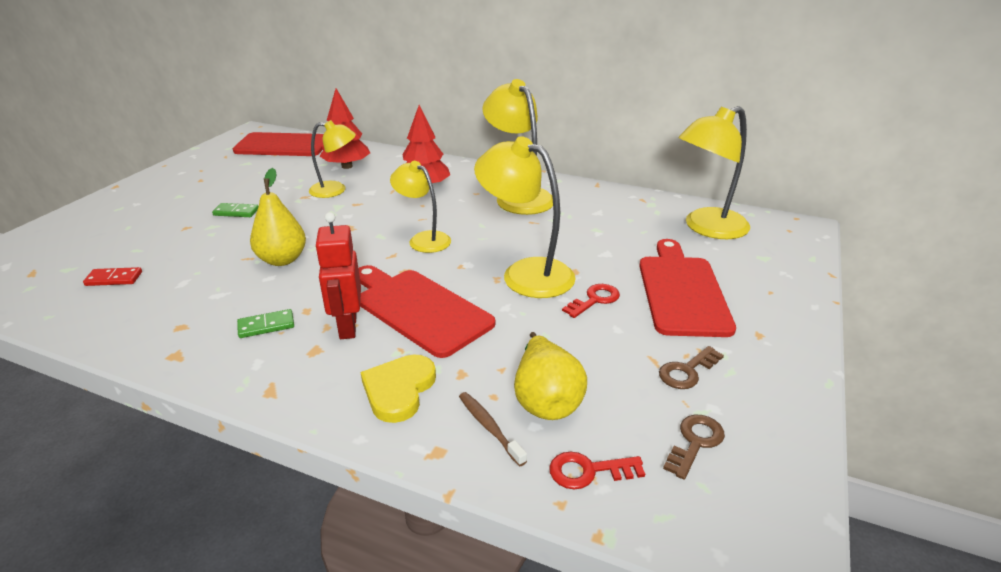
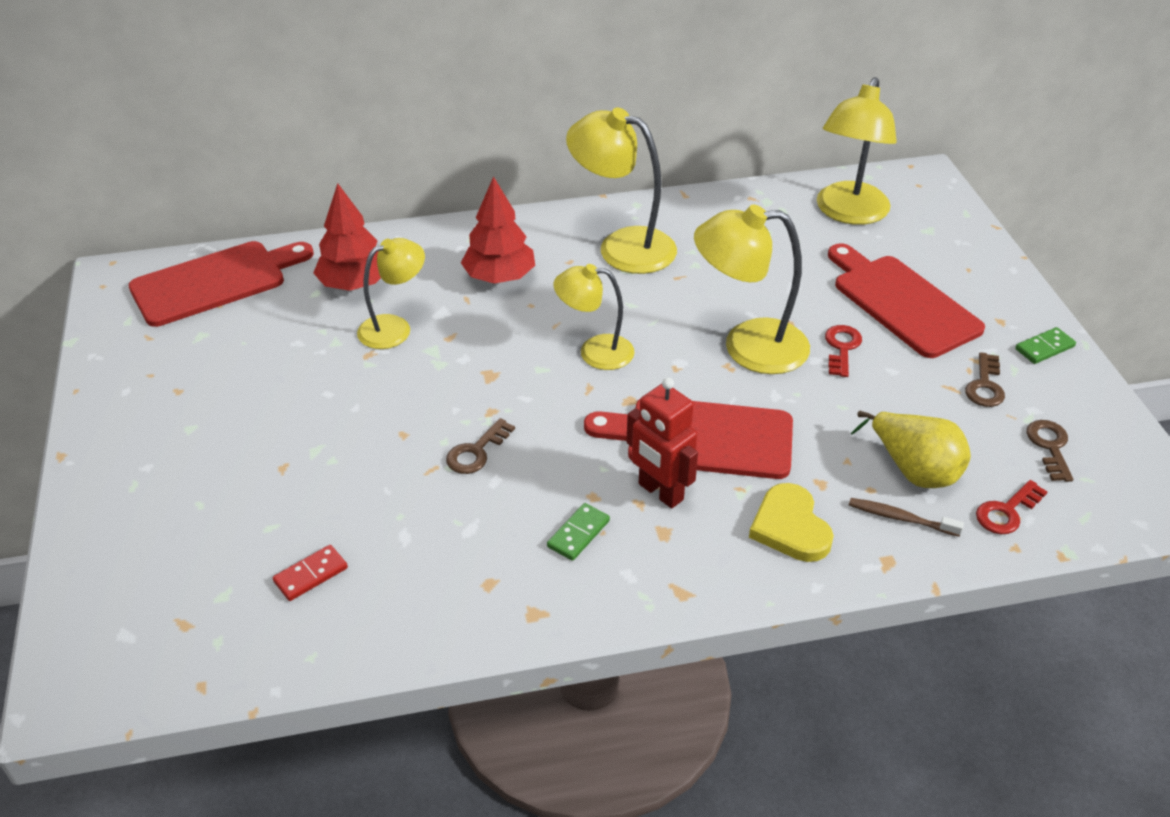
camera: 35 degrees left, 10 degrees up
green domino [212,203,259,217] -> green domino moved to [1015,327,1076,364]
yellow pear [250,168,306,266] -> brown key [446,418,515,474]

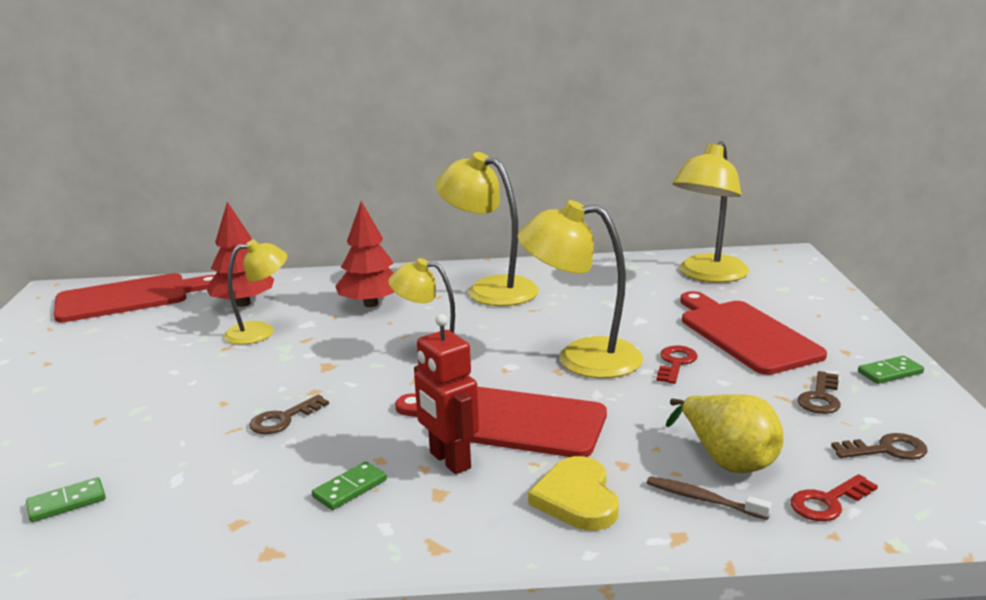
camera: 10 degrees right, 20 degrees down
red domino [273,545,348,601] -> green domino [26,477,106,522]
brown key [1027,420,1073,482] -> brown key turned 75 degrees clockwise [831,433,928,460]

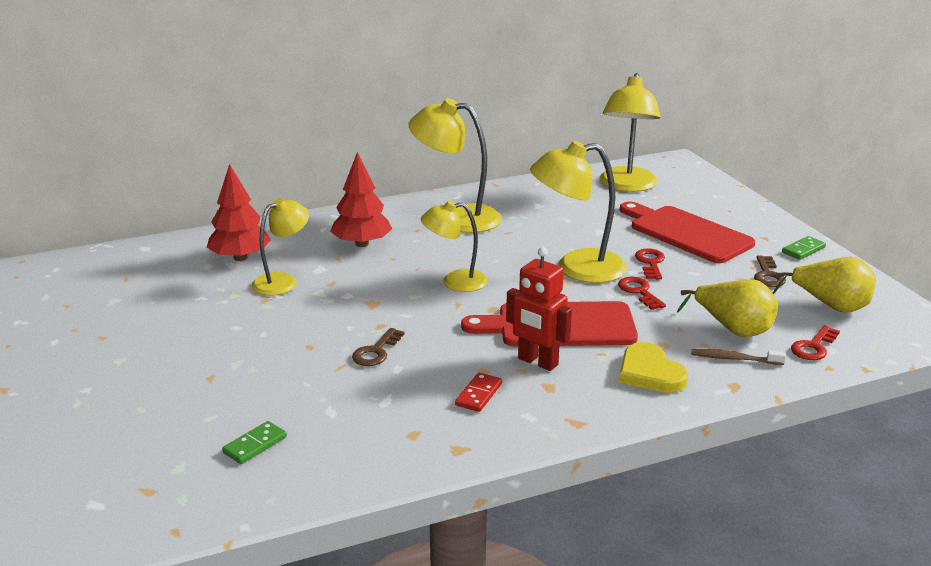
camera: 20 degrees left, 5 degrees up
red cutting board [54,273,215,323] -> none
green domino [312,462,387,510] -> red domino [455,373,502,412]
brown key [831,433,928,460] -> yellow pear [773,257,876,313]
none -> red key [618,277,666,310]

